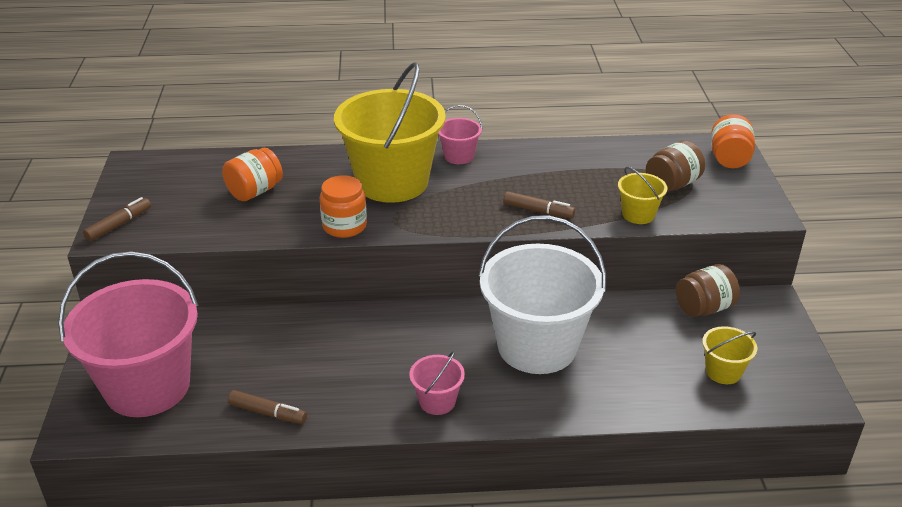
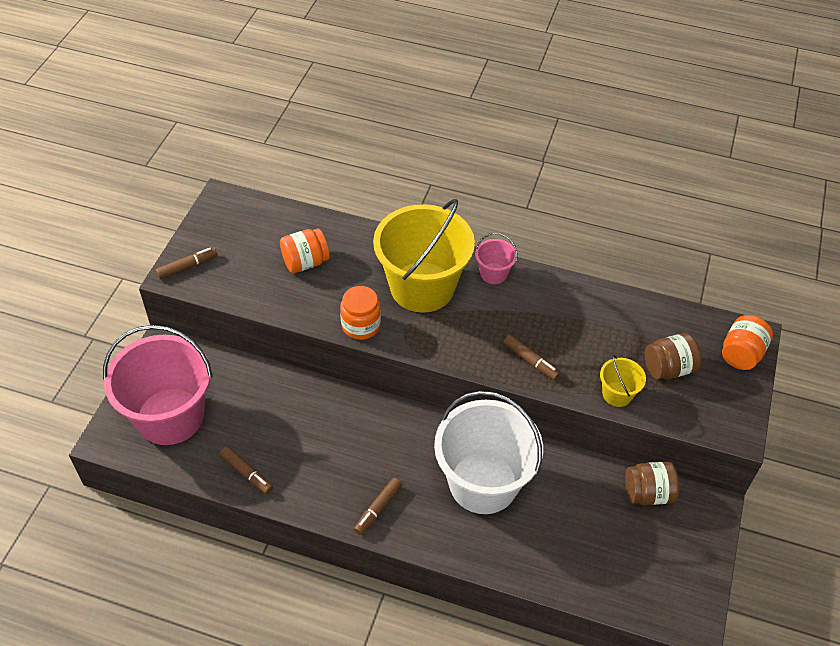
camera: 20 degrees right, 15 degrees up
pink bucket [409,351,465,415] -> brown marker [354,478,402,535]
yellow bucket [702,326,757,384] -> none

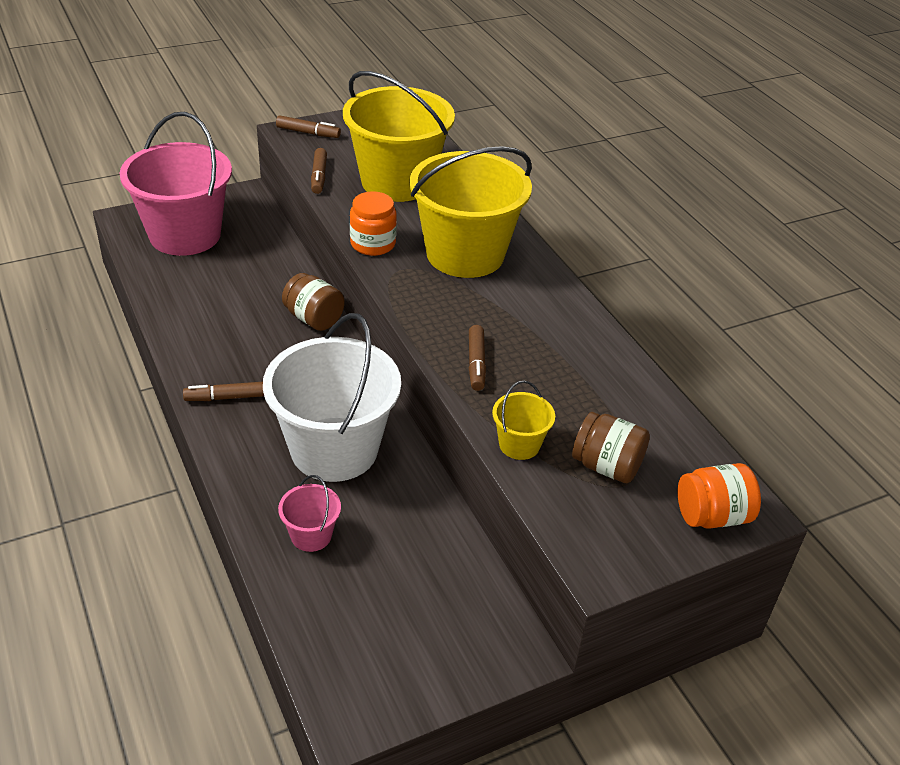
camera: 45 degrees right, 10 degrees down
brown marker [220,446,273,494] -> brown marker moved to [311,148,327,194]
orange jar [280,228,329,273] -> yellow bucket [343,71,455,202]
pink bucket [475,233,518,284] -> pink bucket moved to [278,475,341,552]
brown jar [625,462,679,505] -> brown jar moved to [282,273,345,331]

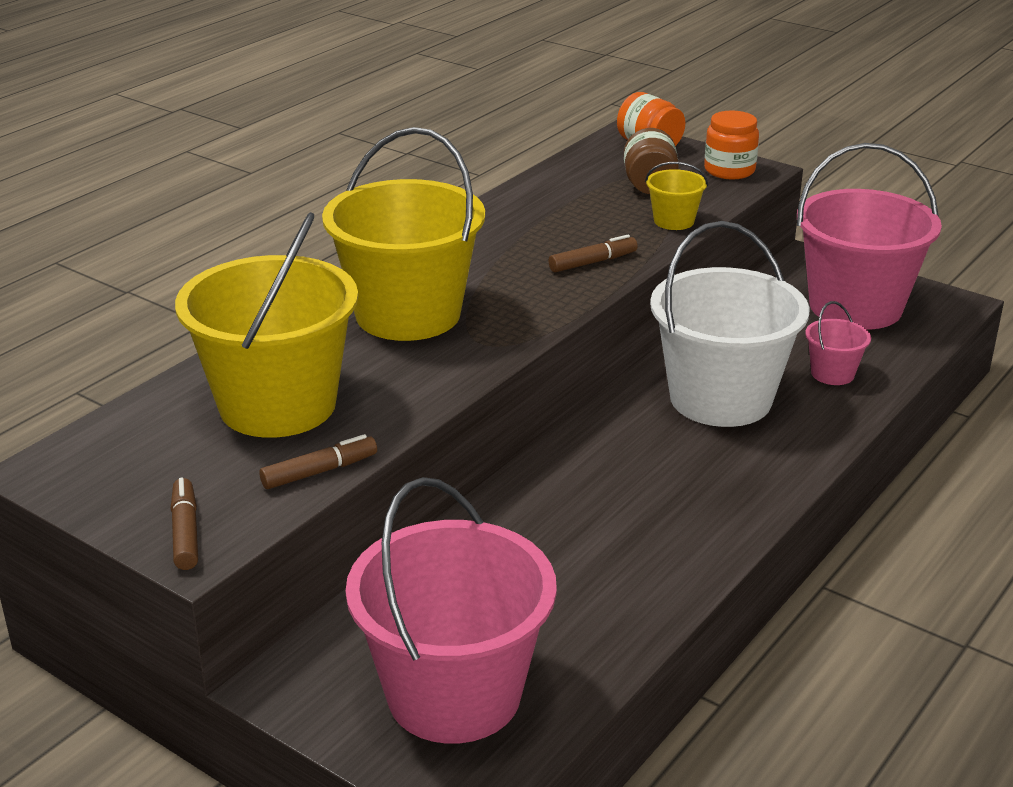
camera: 115 degrees left, 10 degrees down
brown marker [183,382,264,401] -> none
brown jar [282,273,345,331] -> none
orange jar [350,191,397,256] -> orange jar moved to [704,111,759,180]
none -> pink bucket [797,143,942,330]

